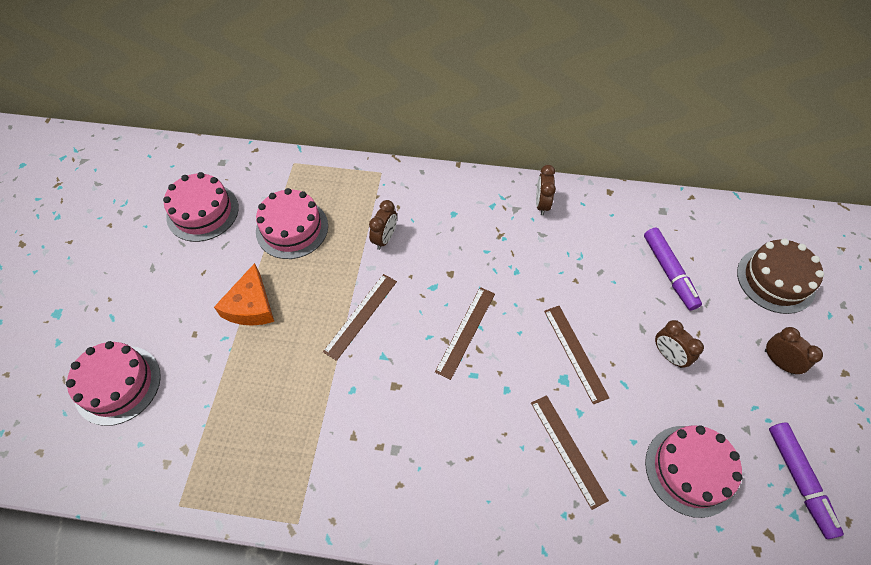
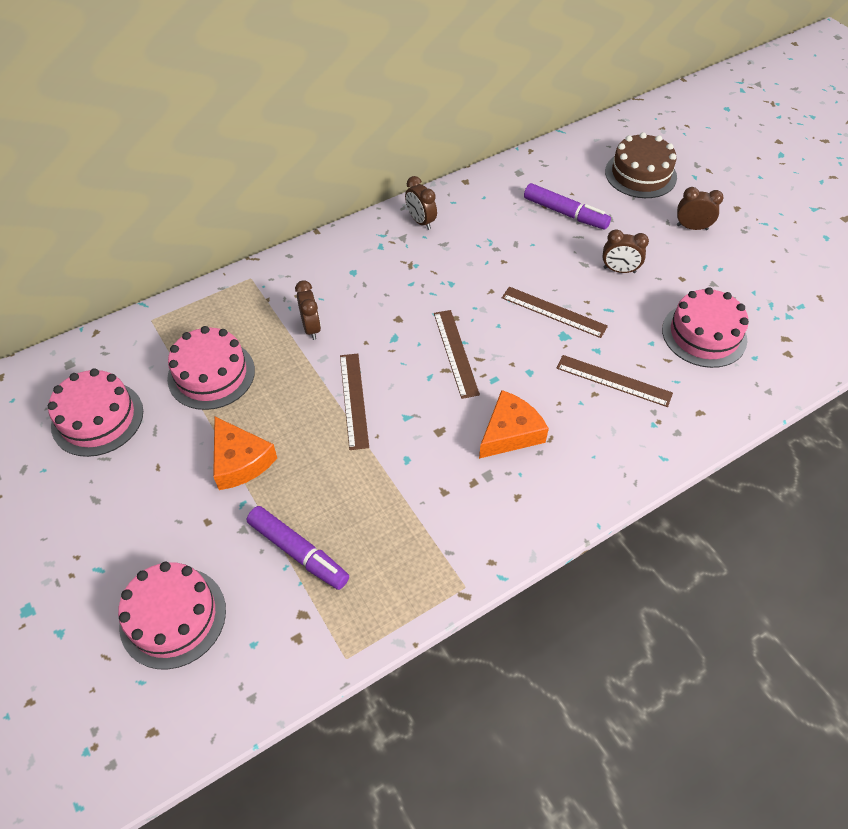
camera: 40 degrees left, 5 degrees down
purple marker [769,422,844,539] -> purple marker moved to [247,506,349,590]
none -> orange cheese [479,390,549,459]

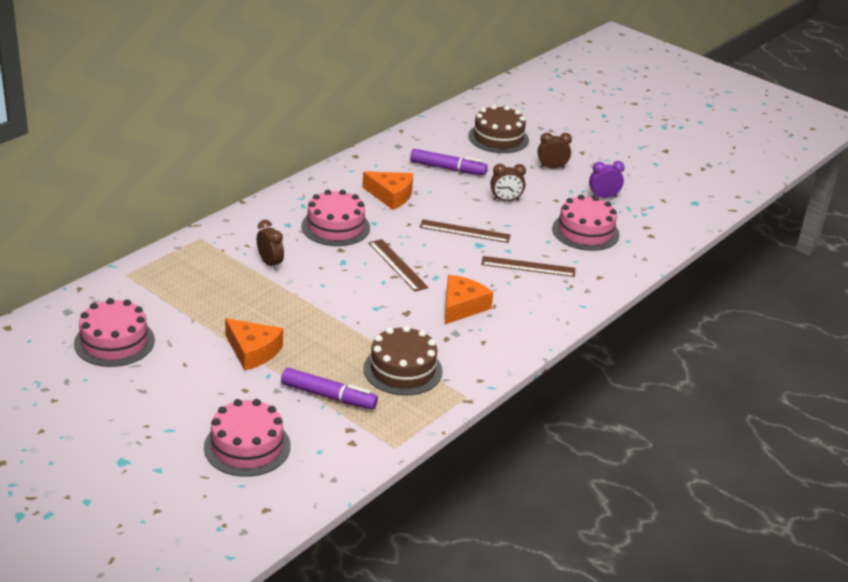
camera: 20 degrees left, 20 degrees down
pink cake [167,326,255,410] -> pink cake moved to [301,190,370,246]
brown ruler [340,353,369,450] -> none
brown clock [405,176,437,230] -> none
none -> orange cheese [362,171,413,210]
none -> brown cake [363,326,443,396]
none -> purple clock [589,161,625,198]

